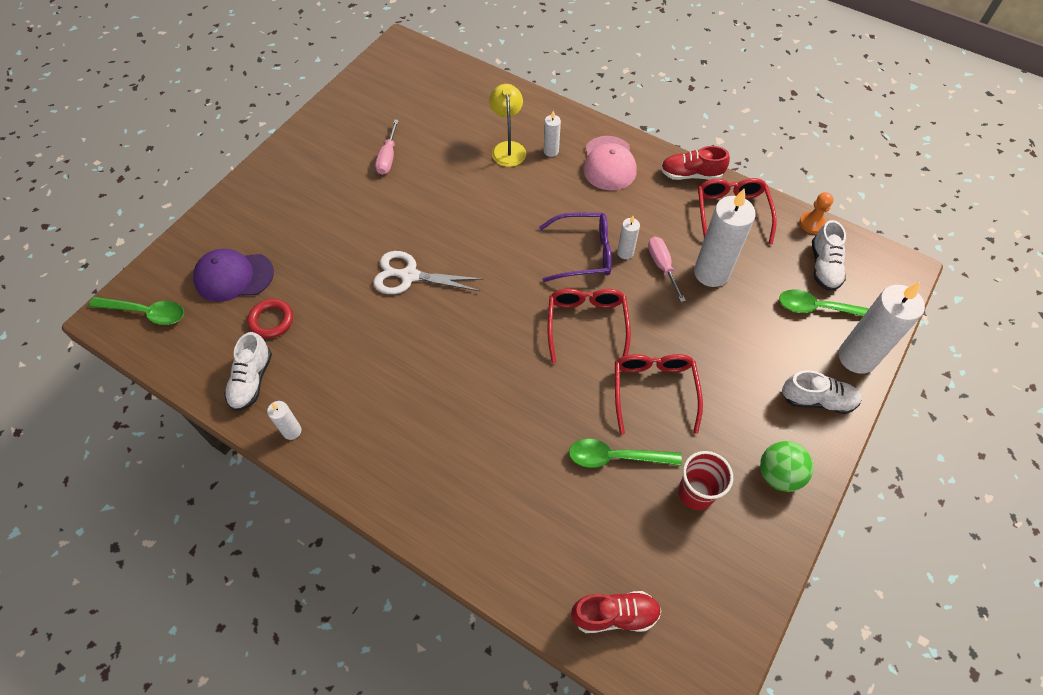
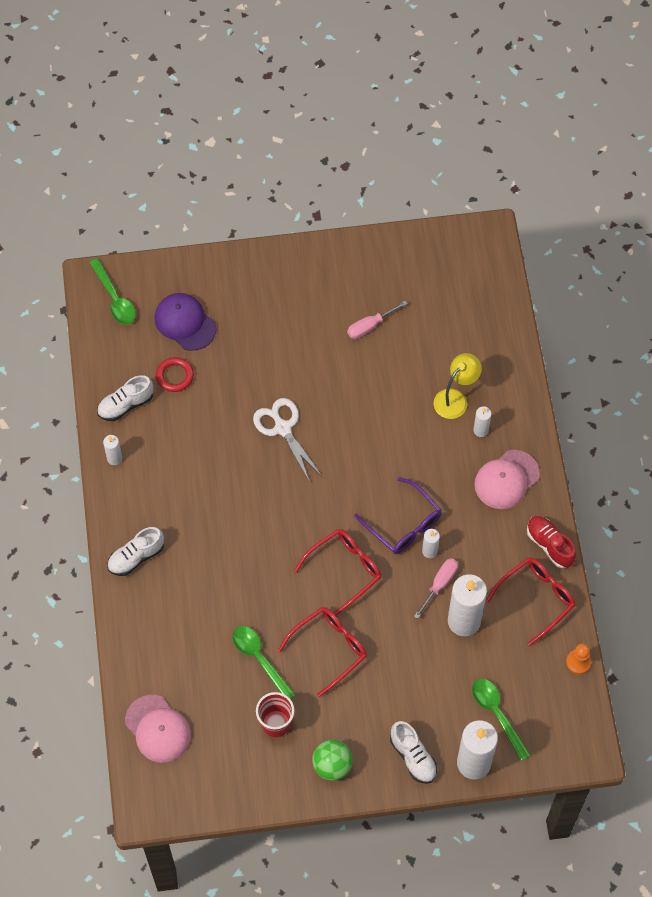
camera: 50 degrees right, 5 degrees up
red shoe [571,591,662,633] -> pink cap [125,695,191,763]
white shoe [812,220,846,291] -> white shoe moved to [107,527,164,576]

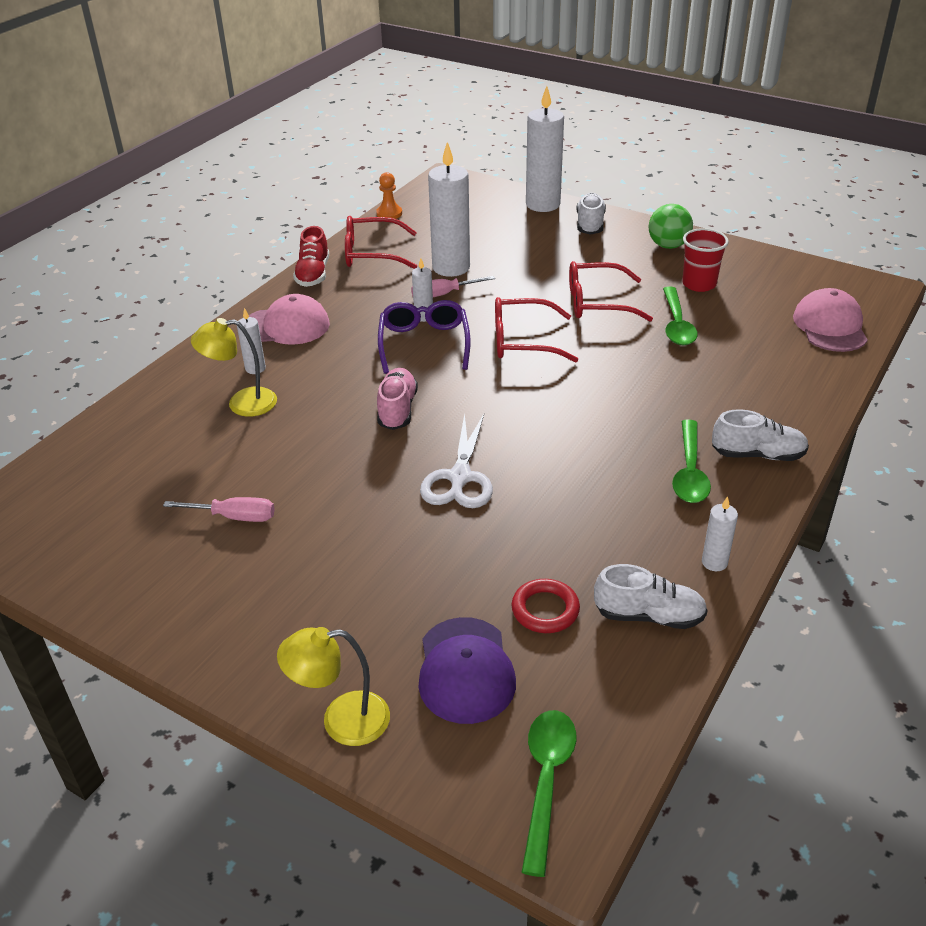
camera: 140 degrees left, 25 degrees down
green spoon [472,678,530,761] -> green spoon moved to [672,419,711,503]
none -> yellow lamp [277,627,390,746]
none -> pink shoe [377,368,418,430]

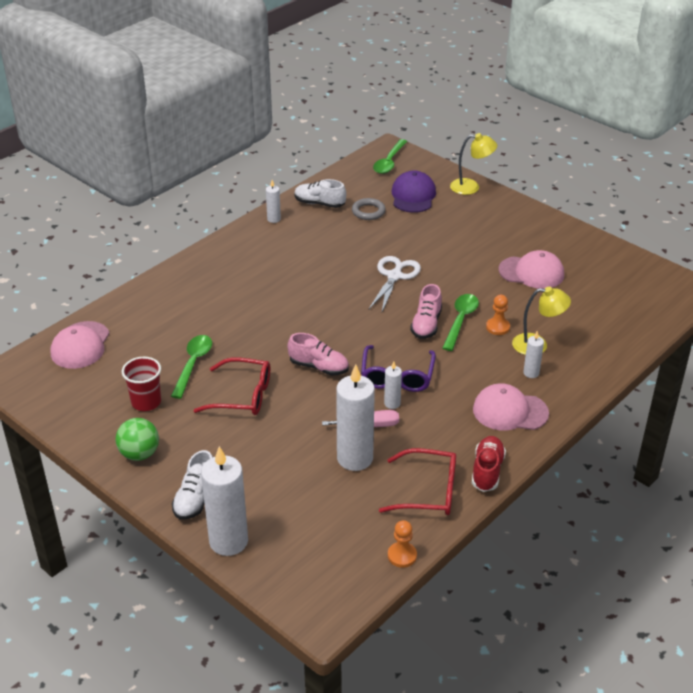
camera: 170 degrees left, 0 degrees up
pink screwdriver [163,497,275,522] -> pink cap [499,250,564,289]
red glasses [495,297,578,363] -> pink shoe [288,333,349,375]
red ring [511,579,580,633] -> grey ring [352,198,386,220]
green spoon [672,419,711,503] -> green spoon moved to [442,294,479,351]
white shoe [712,409,809,461] -> none
none -> orange pawn [486,295,510,335]

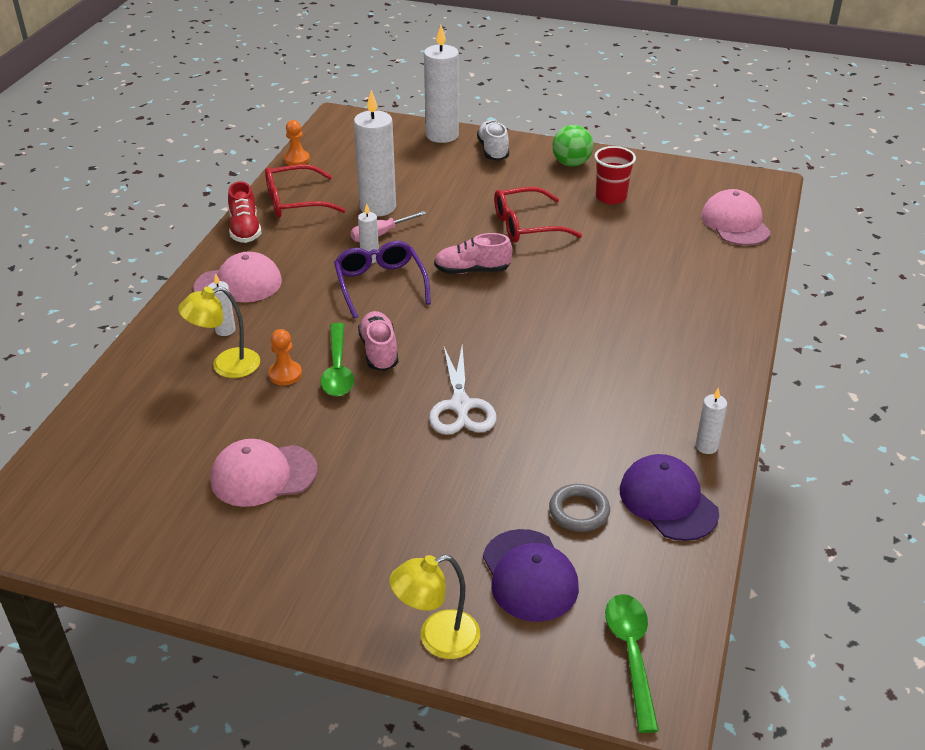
camera: 155 degrees right, 0 degrees up
green spoon [171,335,212,399] -> none
white shoe [294,179,346,208] -> purple cap [620,454,719,541]

